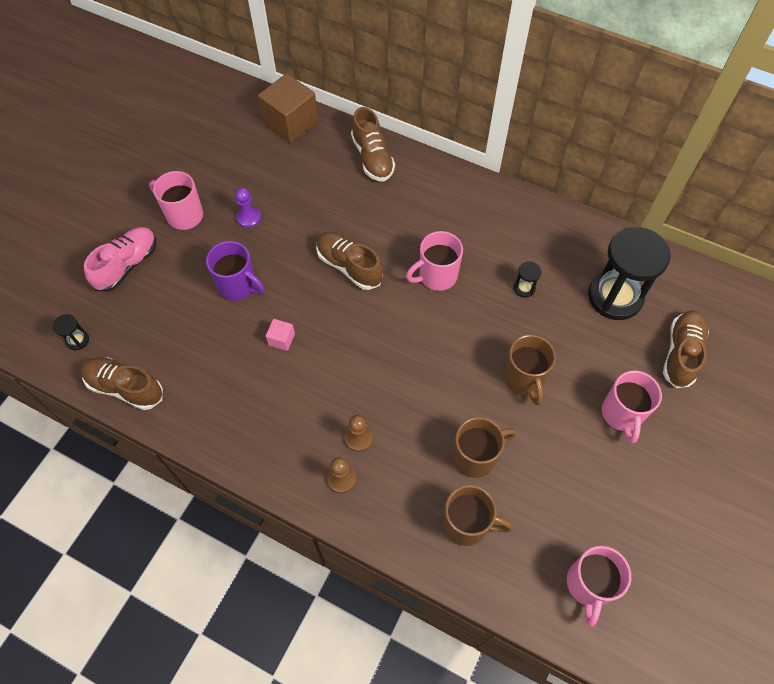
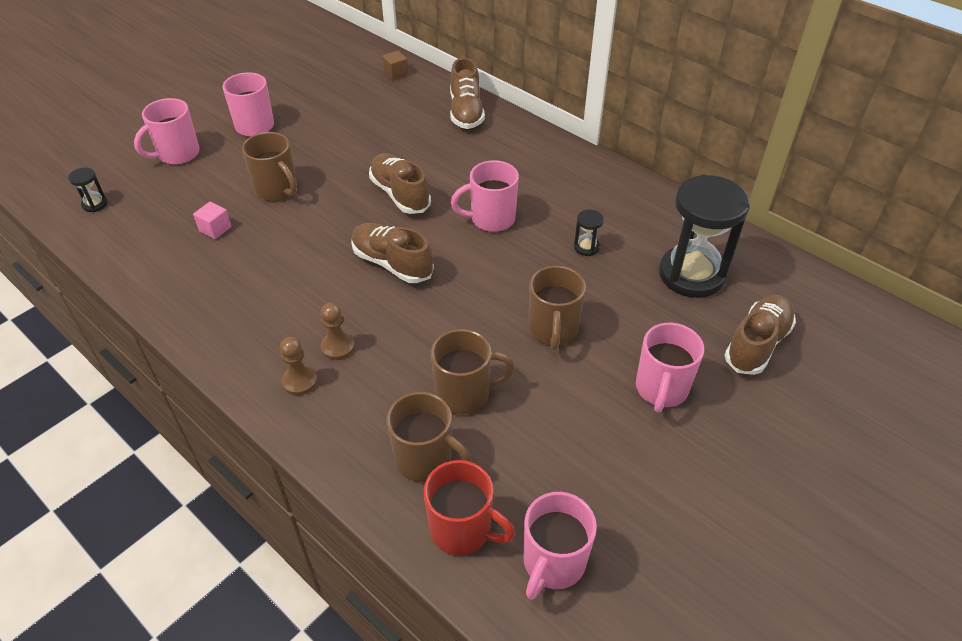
camera: 15 degrees right, 15 degrees down
brown shoe [81,357,163,410] -> brown shoe moved to [351,223,434,283]
pink shoe [84,227,156,292] -> pink mug [134,98,200,165]
purple mug [206,241,264,301] -> brown mug [242,132,297,201]
purple pawn [235,188,261,228] -> none
brown cube [258,73,318,143] -> brown cube [382,51,408,80], size x0.45
pink cube [266,319,295,351] -> pink cube moved to [193,202,231,239]
none -> red mug [423,460,515,555]

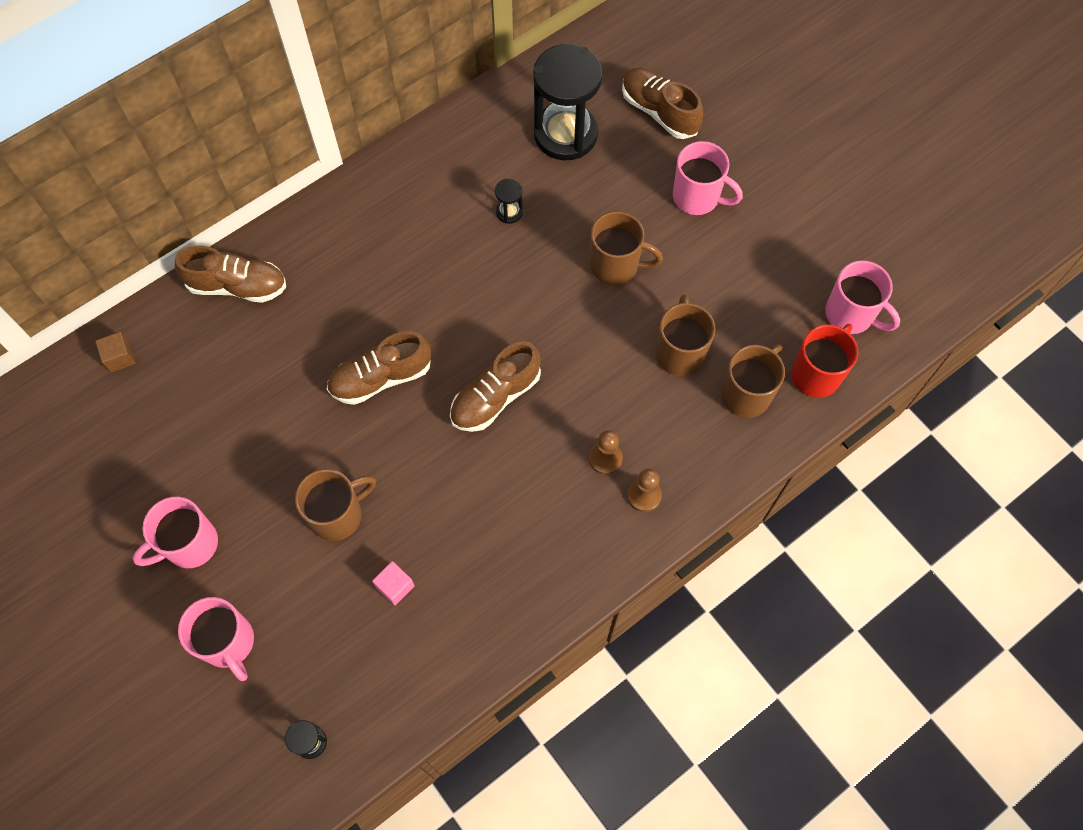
camera: 80 degrees left, 20 degrees up
pink mug [451,160,519,232] -> none

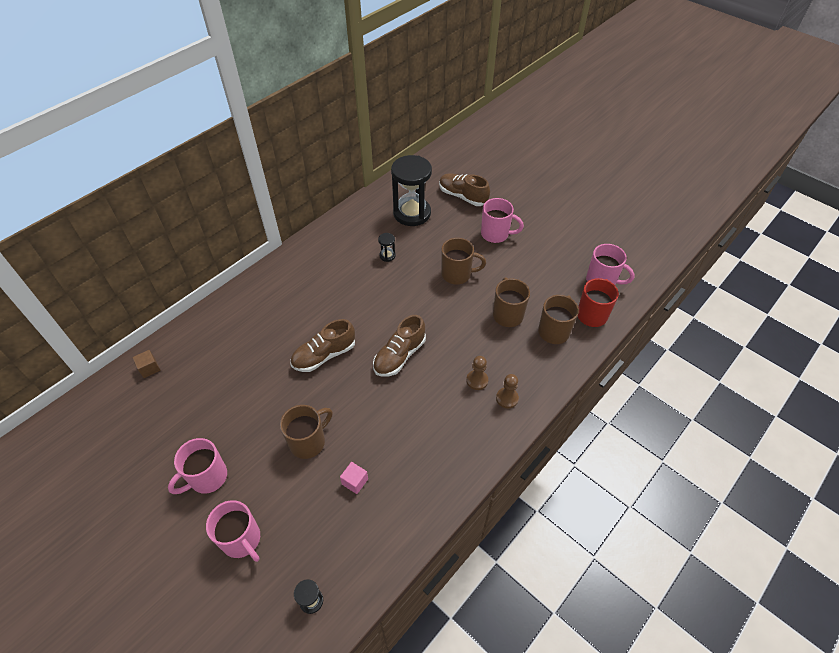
camera: 10 degrees left, 15 degrees down
brown shoe [175,246,286,303] -> none

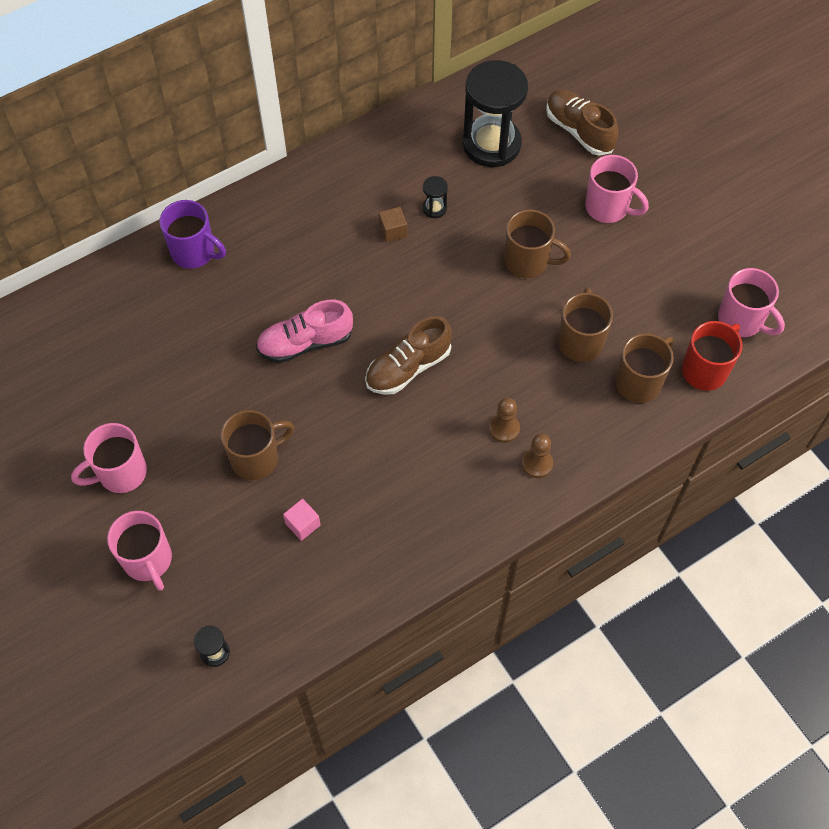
camera: 15 degrees right, 10 degrees up
brown cube [132,350,160,378] -> brown cube moved to [379,207,407,243]
brown shoe [290,319,355,372] -> pink shoe [256,300,353,363]
none -> purple mug [160,200,226,269]

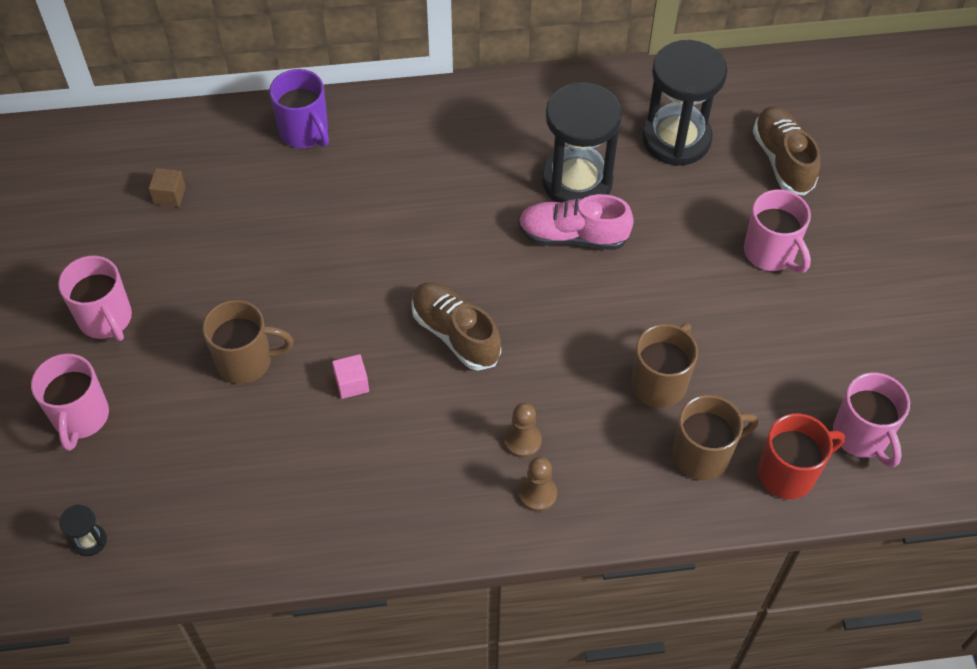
camera: 25 degrees right, 5 degrees down
pink mug [71,423,147,493] -> pink mug turned 120 degrees counterclockwise [58,256,132,341]
pink shoe [256,300,353,363] -> pink shoe moved to [518,194,634,250]
pink cube [283,499,321,541] -> pink cube moved to [332,354,369,399]
brown shoe [365,316,452,395] -> brown shoe turned 60 degrees clockwise [411,282,501,370]
brown cube [379,207,407,243] -> brown cube moved to [149,168,186,207]
black hourglass [423,176,448,218] -> black hourglass [542,82,622,203], size x2.47
brown mug [504,209,571,278] -> none

